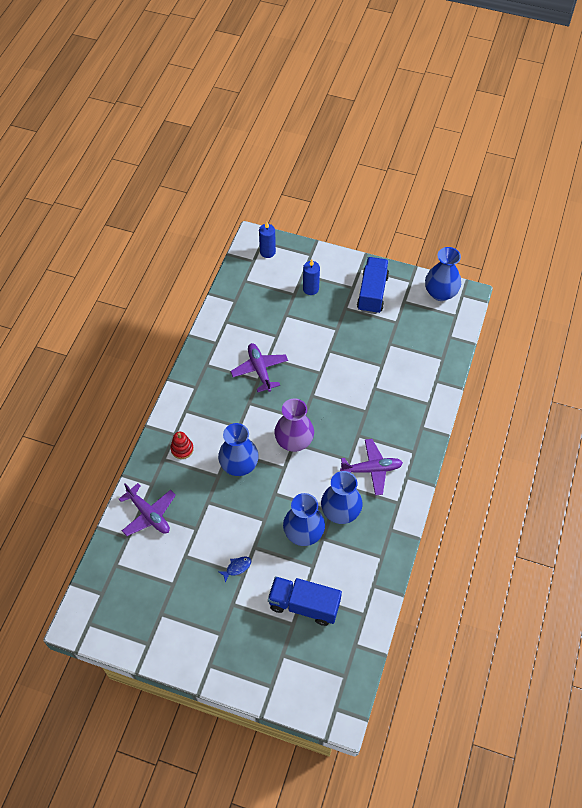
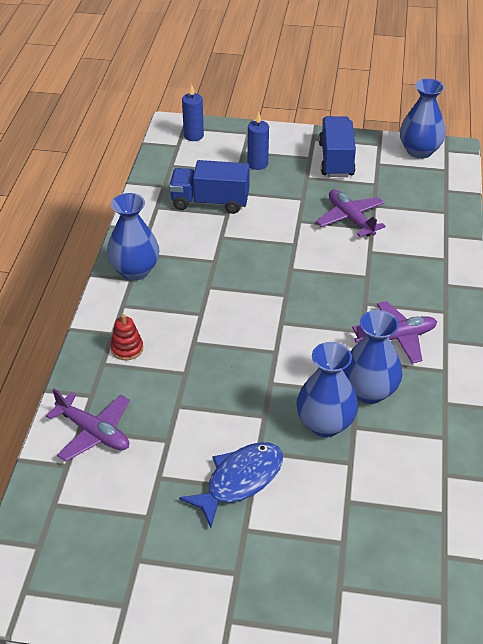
camera: 10 degrees left, 15 degrees down
blue vase [218,423,259,476] -> blue vase moved to [107,193,159,281]
blue fish [218,557,251,582] -> blue fish [179,442,283,528], size x2.19
purple plane [231,343,288,392] -> purple plane moved to [316,190,386,237]
blue truck [268,576,342,626] -> blue truck moved to [169,160,250,214]
purple vase [274,398,314,452] -> none

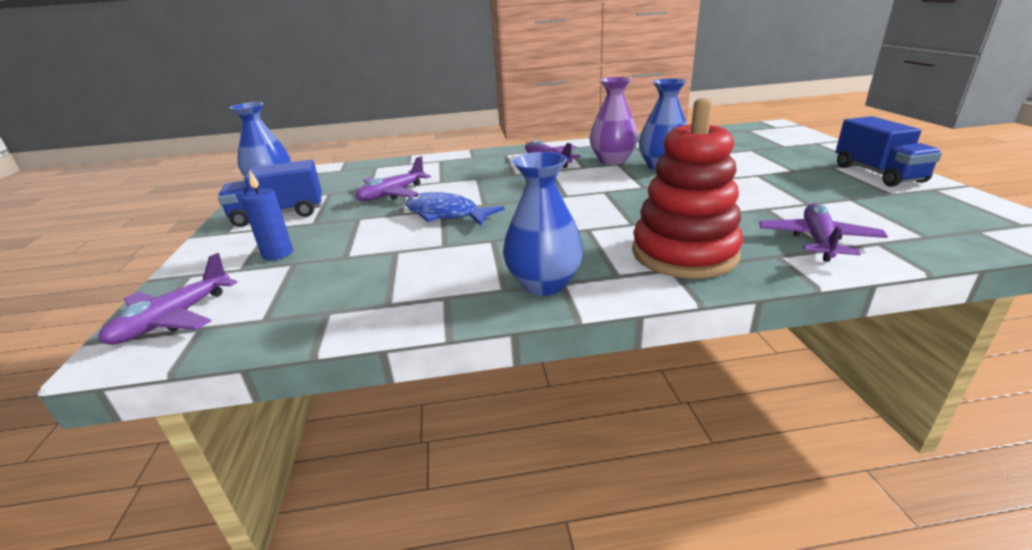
camera: 105 degrees left, 15 degrees down
red stacking toy [110,314,143,360] -> red stacking toy [632,98,743,279], size x2.47
blue truck [169,160,250,214] -> blue truck moved to [836,116,942,187]
blue fish [179,442,283,528] -> blue fish moved to [405,192,504,226]
blue candle [182,84,204,141] -> purple plane [98,253,238,345]
blue vase [343,310,402,404] -> purple vase [589,77,638,165]

